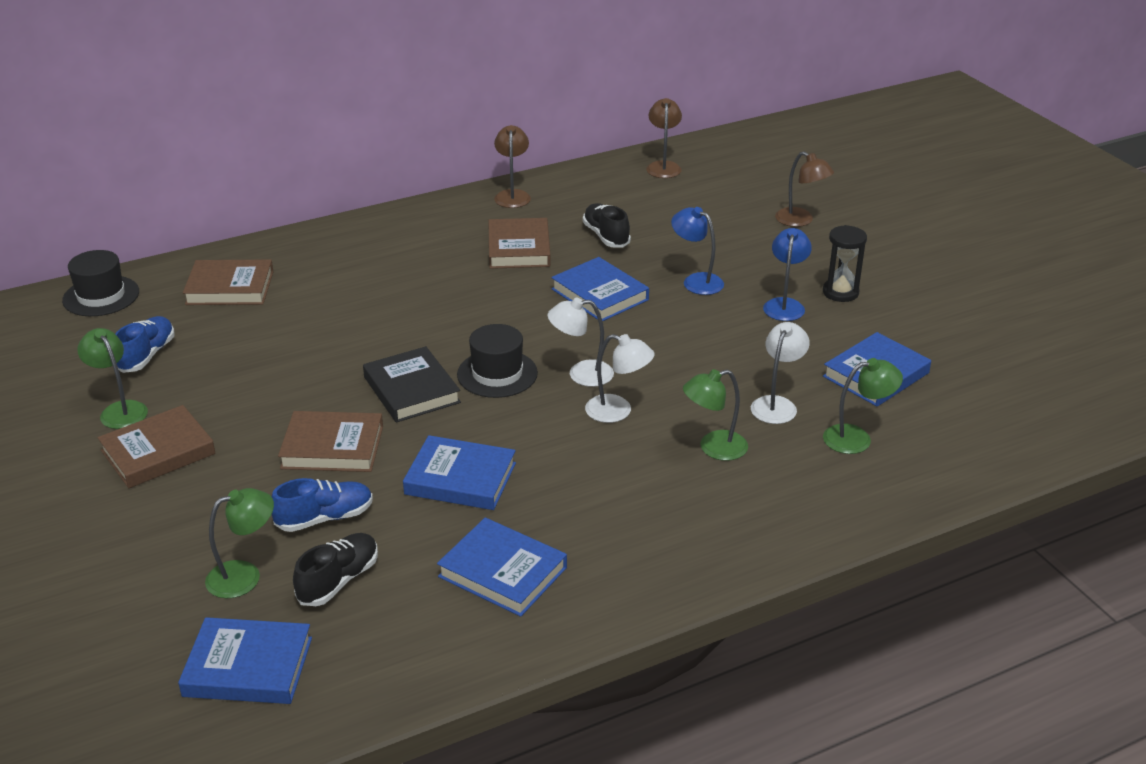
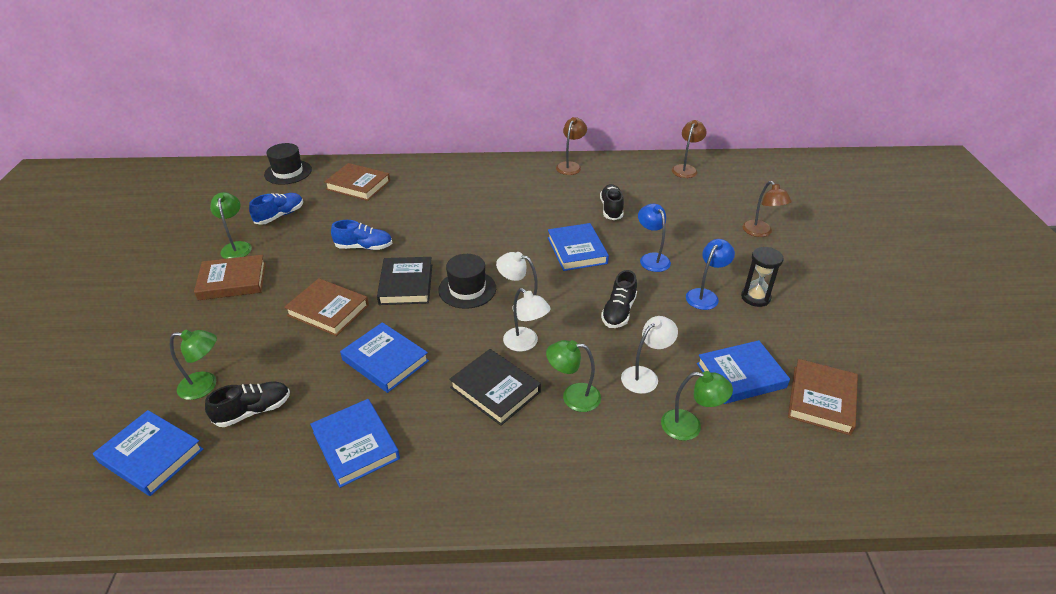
camera: 25 degrees right, 5 degrees up
blue shoe [272,478,373,532] -> blue shoe moved to [331,220,392,250]
brown book [489,218,551,269] -> brown book moved to [788,359,858,435]
none -> black book [449,349,541,426]
none -> black shoe [601,270,637,328]

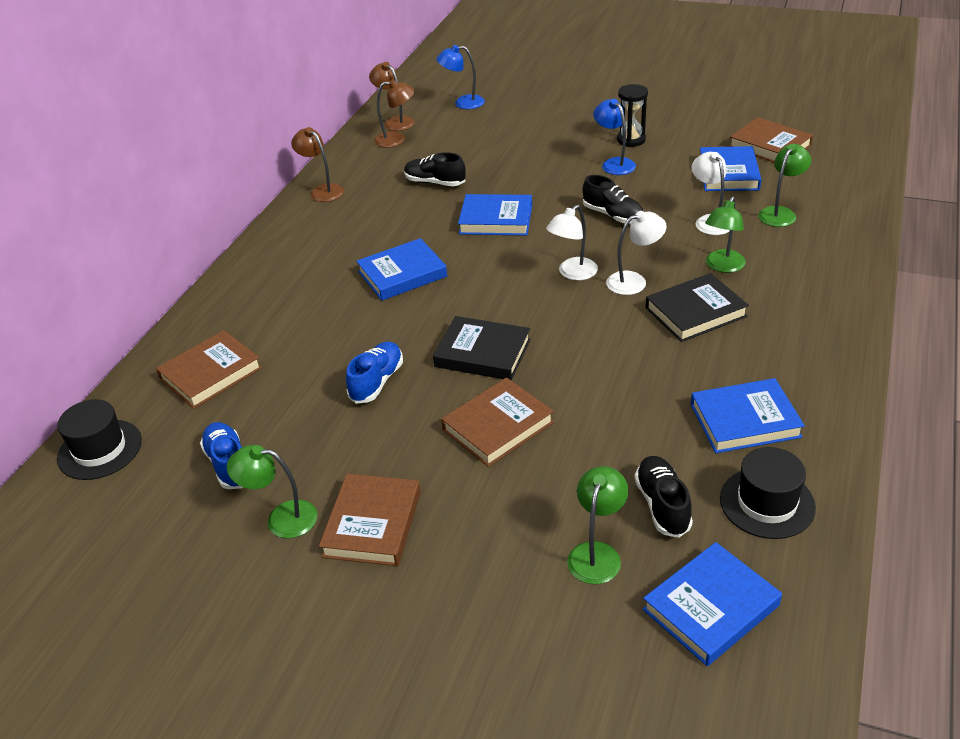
camera: 65 degrees left, 0 degrees up
blue book [340,322,429,393] -> blue book moved to [356,238,447,301]
black hat [438,254,496,309] -> black hat moved to [720,447,816,539]
blue lamp [638,204,671,272] -> blue lamp moved to [436,45,485,109]
brown lamp [743,181,792,237] -> brown lamp moved to [374,79,415,148]

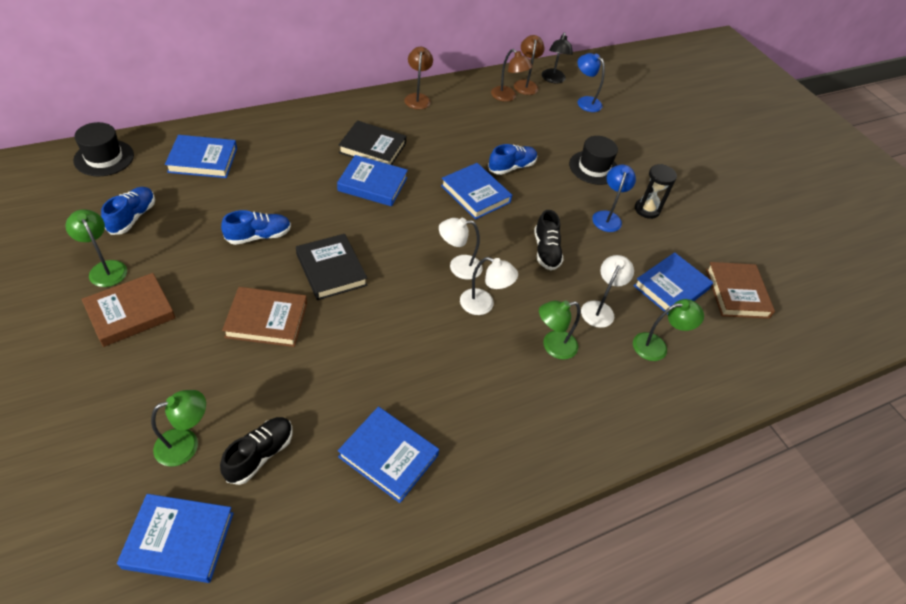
camera: 35 degrees right, 10 degrees up
brown book [156,330,262,409] -> blue book [165,135,237,178]
black shoe [404,152,466,186] -> none
black book [646,273,749,342] -> black book moved to [338,121,406,165]
black hat [720,447,816,539] -> black hat moved to [569,136,618,185]
none -> blue shoe [488,144,537,175]
none -> black lamp [542,32,573,84]

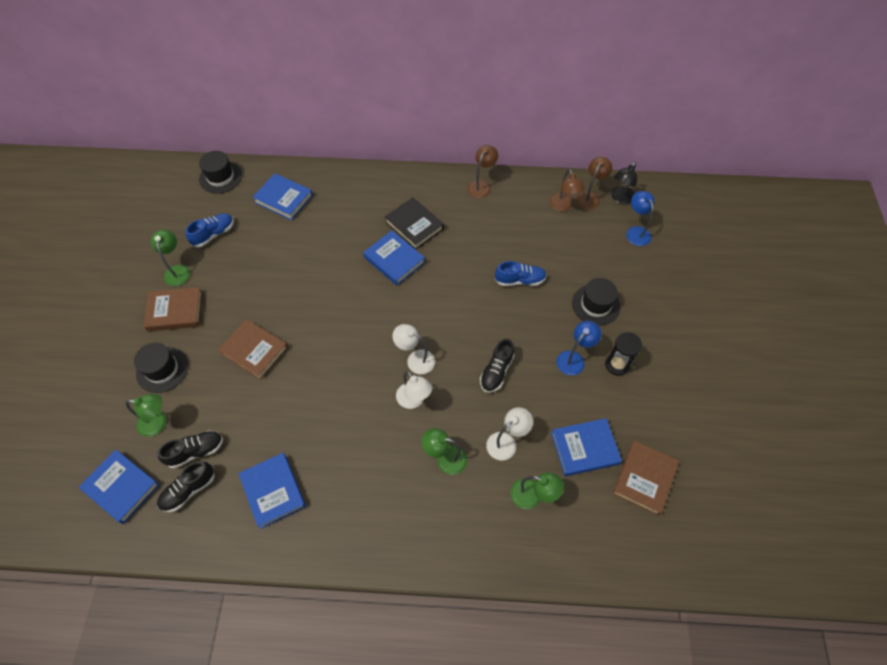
camera: 35 degrees right, 10 degrees up
blue shoe [221,210,291,245] -> none
black book [296,234,368,300] -> none
blue book [441,163,512,219] -> none
none -> black hat [134,343,188,393]
none -> black shoe [157,461,215,513]

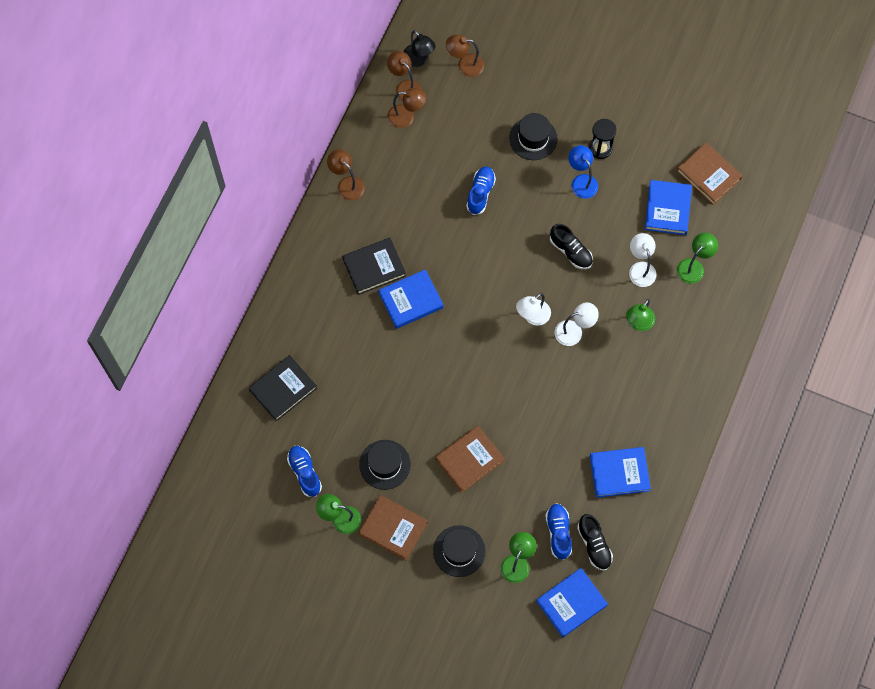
camera: 70 degrees left, 10 degrees up
brown book [144,287,203,332] -> brown book turned 75 degrees counterclockwise [359,495,428,561]
black shoe [157,430,223,469] -> blue shoe [545,503,572,560]
black hat [199,151,242,194] -> black hat moved to [359,440,411,490]
blue book [252,173,313,220] -> black book [249,355,317,422]
blue lamp [626,191,655,246] -> brown lamp [446,35,484,77]

